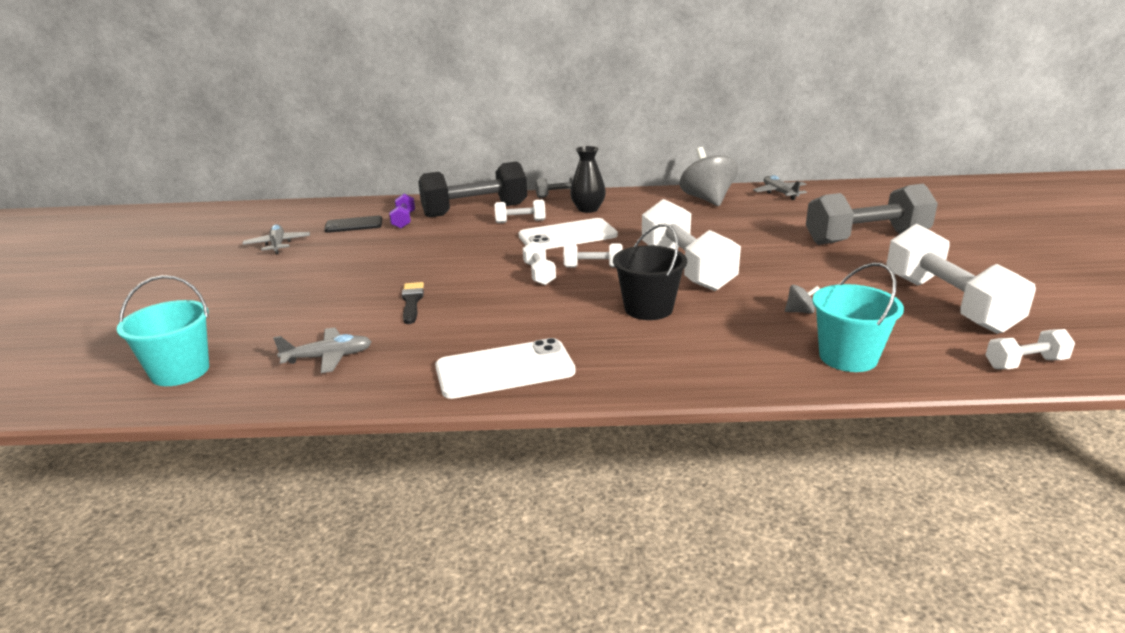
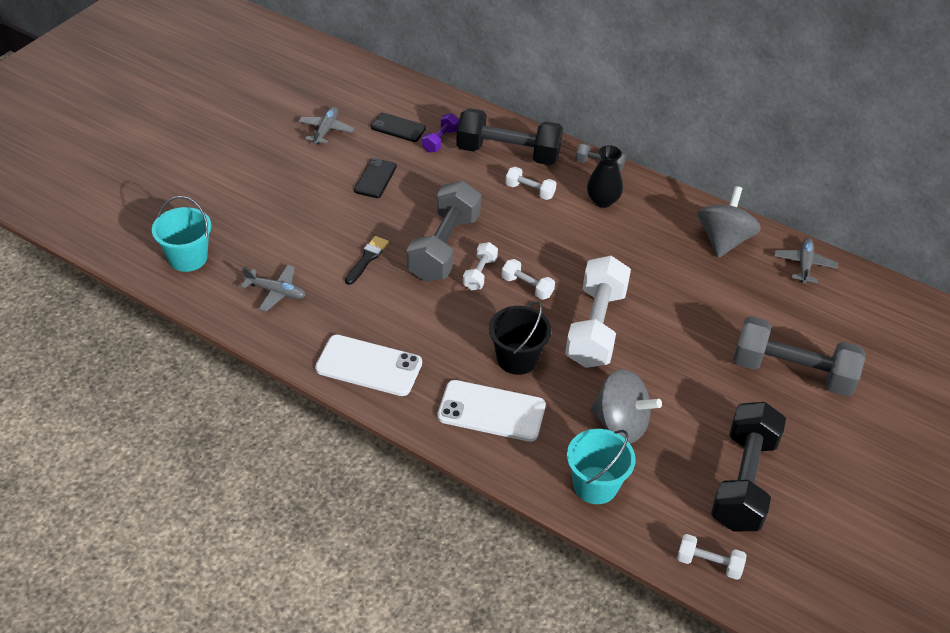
camera: 30 degrees right, 20 degrees up
white phone [519,218,618,249] -> white phone moved to [437,380,546,442]
grey spinning top [785,285,820,314] -> grey spinning top [590,369,662,444], size x2.43
white dumbbell [886,224,1036,334] -> black dumbbell [711,402,786,532]
none -> black phone [354,158,397,198]
none -> grey dumbbell [407,181,481,282]

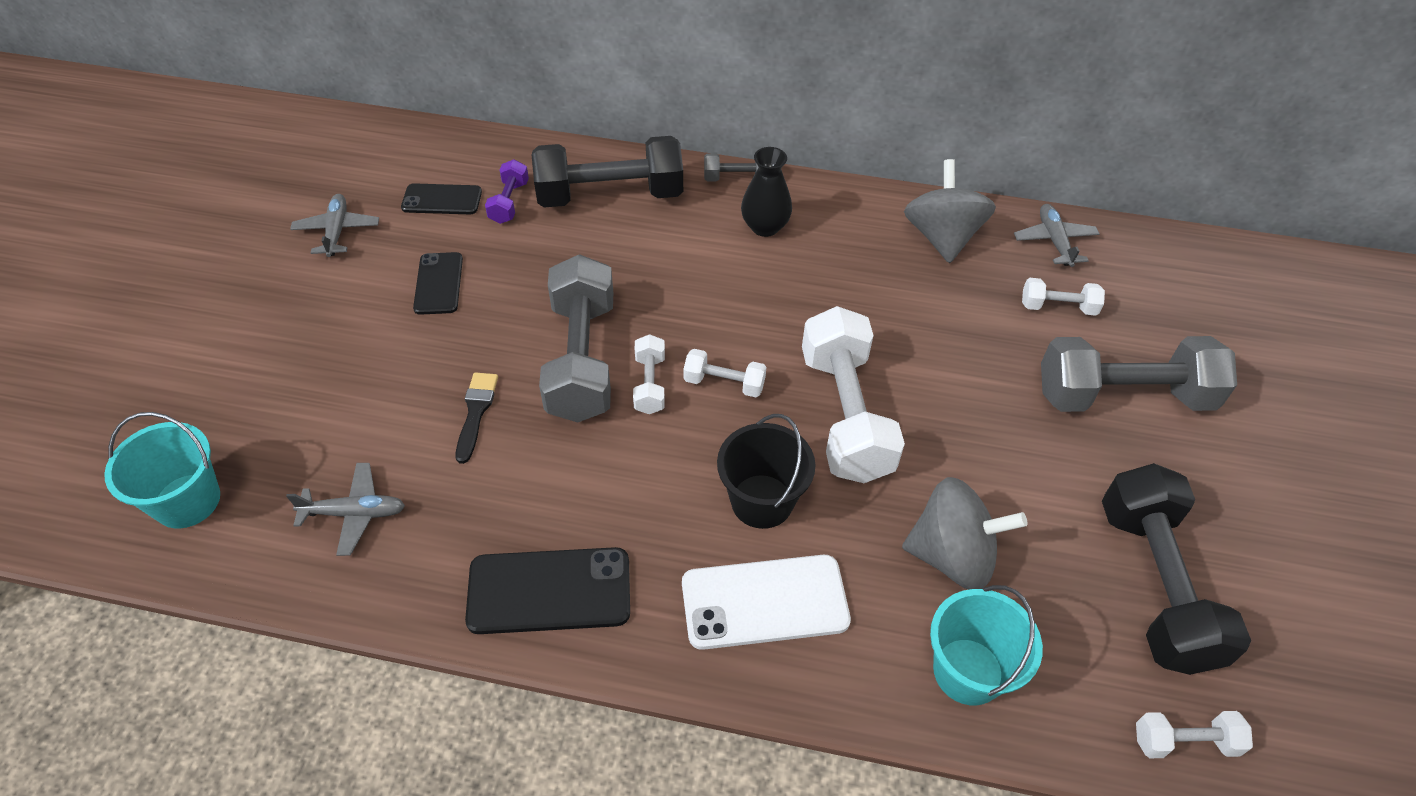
camera: 20 degrees left, 5 degrees up
white phone [315,335,422,396] -> black phone [465,547,630,634]
white dumbbell [505,167,557,200] -> white dumbbell moved to [1022,278,1105,316]

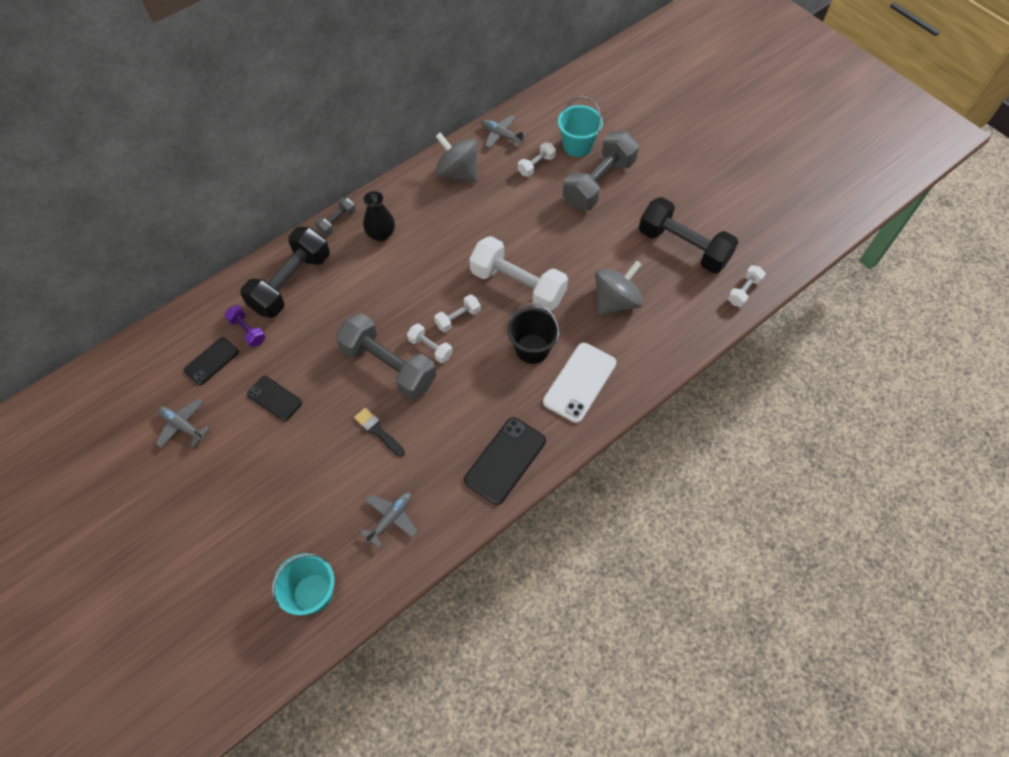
camera: 50 degrees left, 10 degrees up
turquoise bucket [930,585,1043,705] -> turquoise bucket moved to [558,96,603,157]

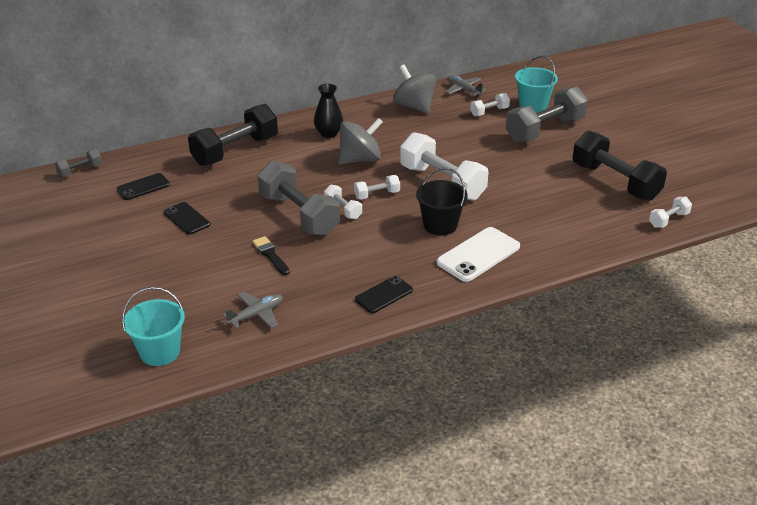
camera: 15 degrees right, 25 degrees down
grey plane [156,399,210,448] -> none
purple dumbbell [224,305,266,347] -> none
grey dumbbell [315,197,356,236] -> grey dumbbell moved to [55,149,102,178]
black phone [464,417,546,505] -> black phone [355,276,413,313], size x0.63
grey spinning top [595,261,643,316] -> grey spinning top moved to [338,118,383,165]

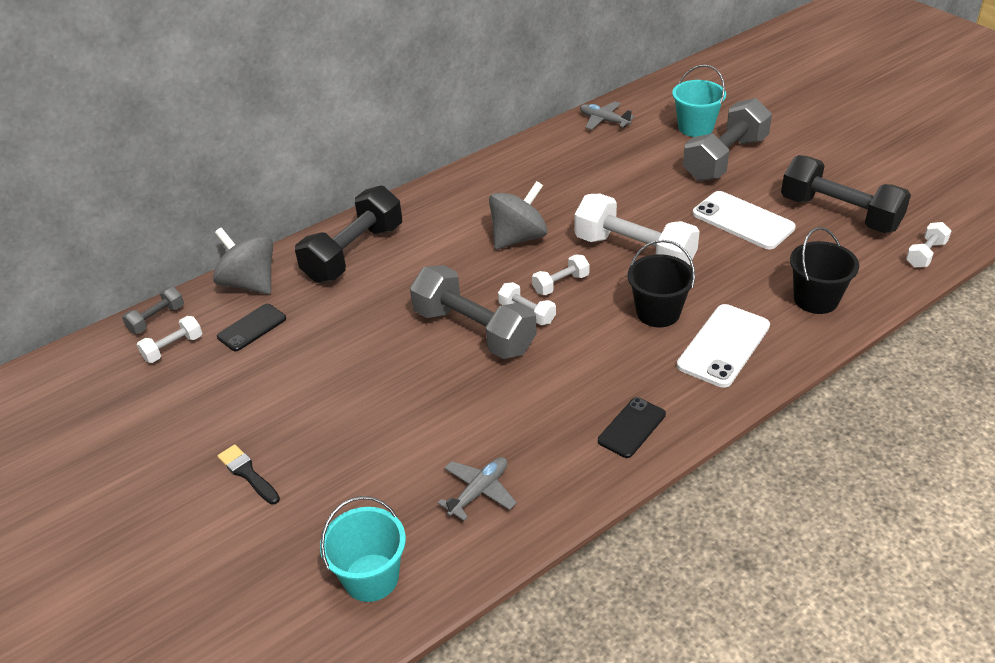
camera: 10 degrees left, 5 degrees up
black phone [164,202,210,235] -> none
black brush [252,236,290,275] -> black brush moved to [218,444,280,504]
black vase [314,84,343,138] -> none
grey spinning top [393,65,437,114] -> grey spinning top moved to [213,227,273,294]
white dumbbell [470,93,510,116] -> white dumbbell moved to [137,316,203,363]
none -> white phone [693,191,796,249]
none -> black bucket [790,227,859,314]

